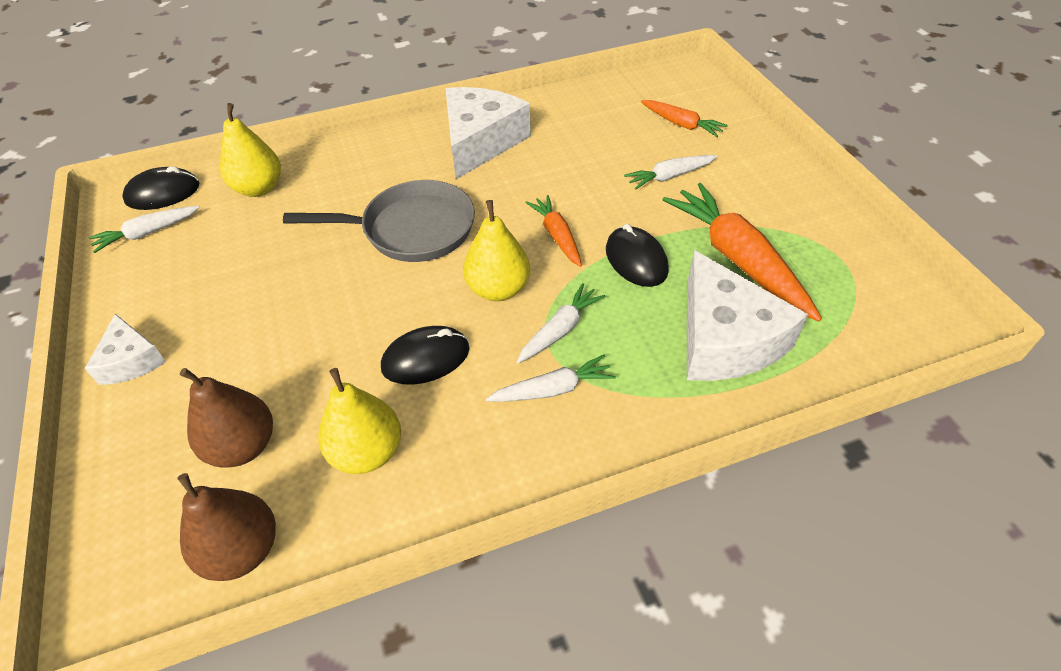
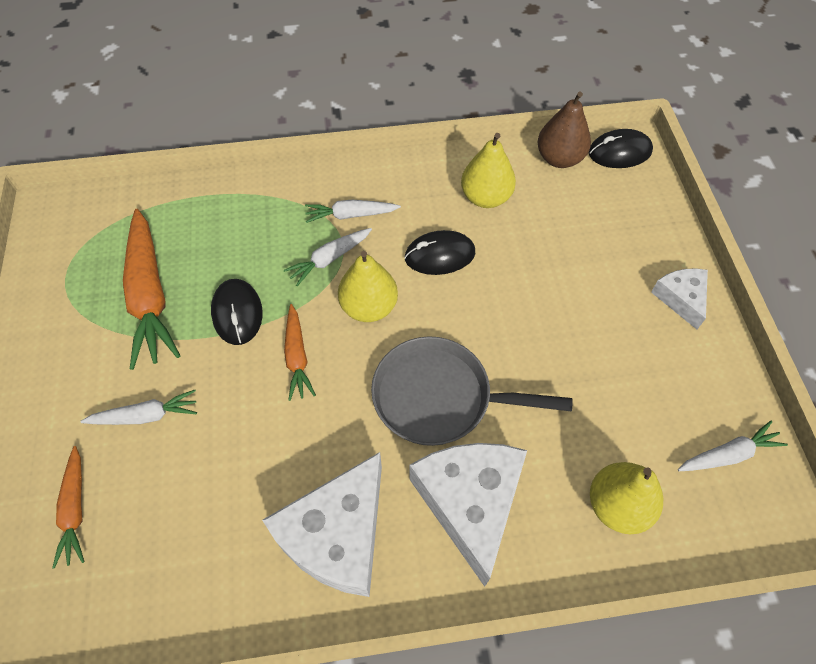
camera: 170 degrees left, 10 degrees up
black mouse [122,166,199,210] -> black mouse moved to [589,129,653,168]
brown pear [180,368,273,468] -> none
orange carrot [641,100,728,137] -> orange carrot turned 150 degrees counterclockwise [52,446,84,569]
white cheese [687,250,808,381] -> white cheese moved to [410,443,527,587]

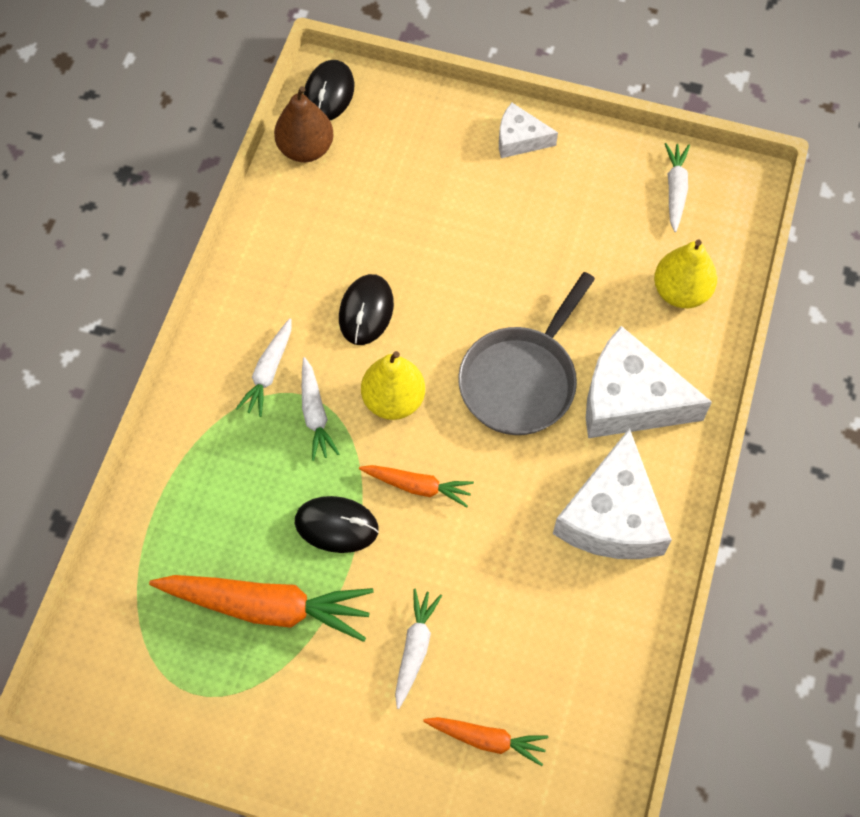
camera: 65 degrees left, 5 degrees up
white cheese [262,452,382,597] -> white cheese turned 45 degrees clockwise [553,428,672,559]
yellow pear [461,133,516,208] -> none

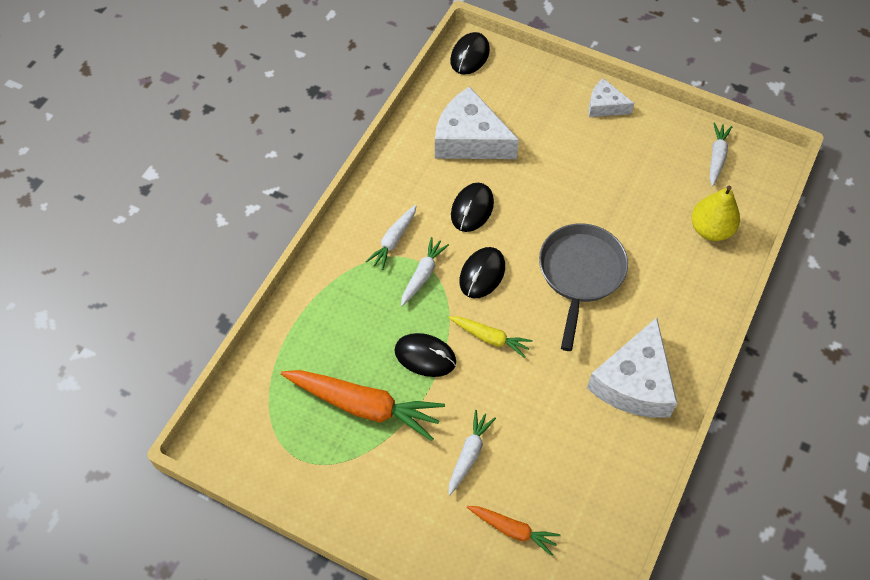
camera: 10 degrees right, 5 degrees down
brown pear [274,86,334,162] -> none
white carrot [302,357,339,461] -> white carrot turned 150 degrees counterclockwise [401,237,449,306]
orange carrot [359,465,474,507] -> yellow carrot [449,316,533,358]
yellow pear [361,351,425,420] -> black mouse [459,247,505,298]
grey pan [458,272,595,435] -> grey pan turned 150 degrees clockwise [539,223,628,351]
white cheese [586,326,712,438] -> white cheese moved to [435,86,519,159]

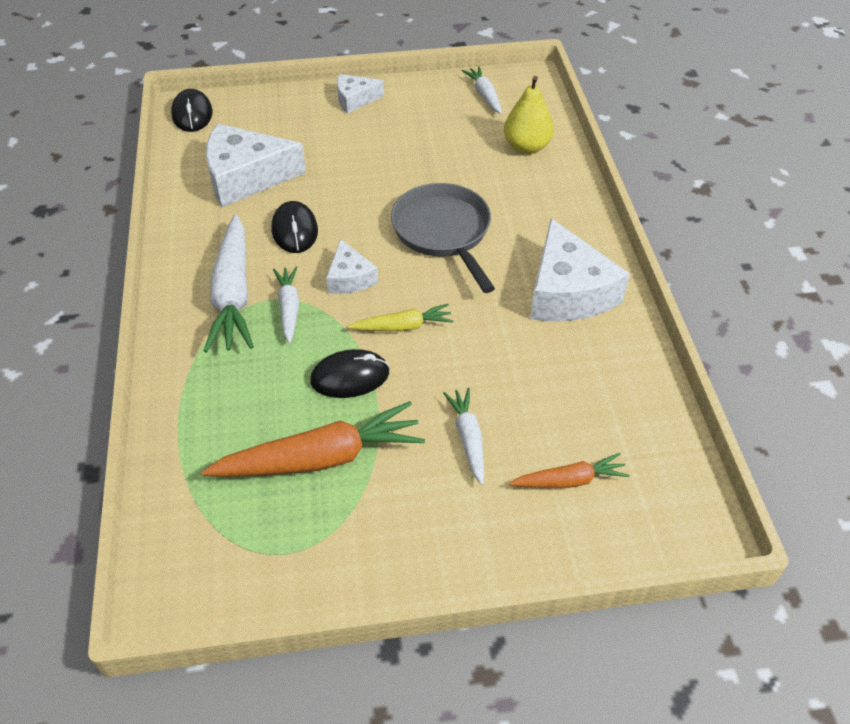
camera: 35 degrees left, 10 degrees down
white carrot [365,205,417,270] -> white carrot [204,214,254,353], size x1.85
black mouse [459,247,505,298] -> white cheese [326,239,378,294]

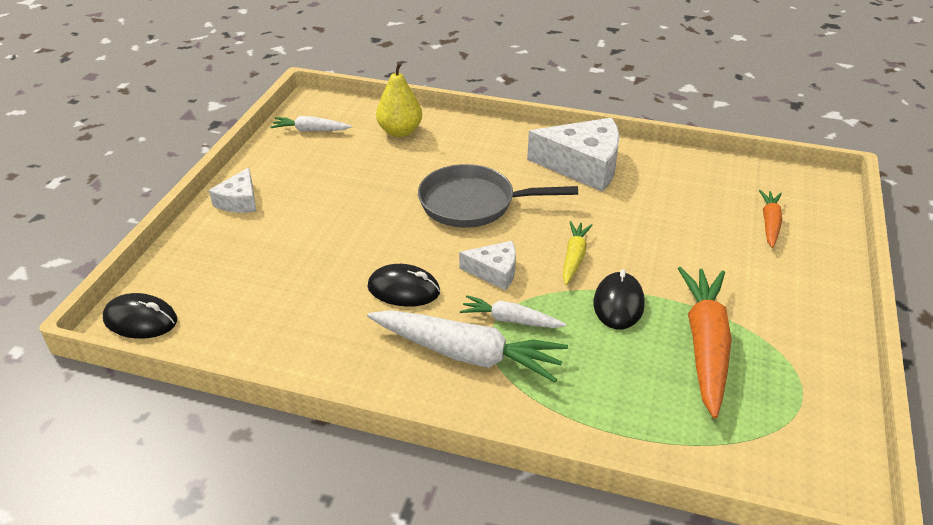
camera: 65 degrees left, 10 degrees down
white cheese [206,124,306,207] -> none
white carrot [443,388,484,485] -> none

